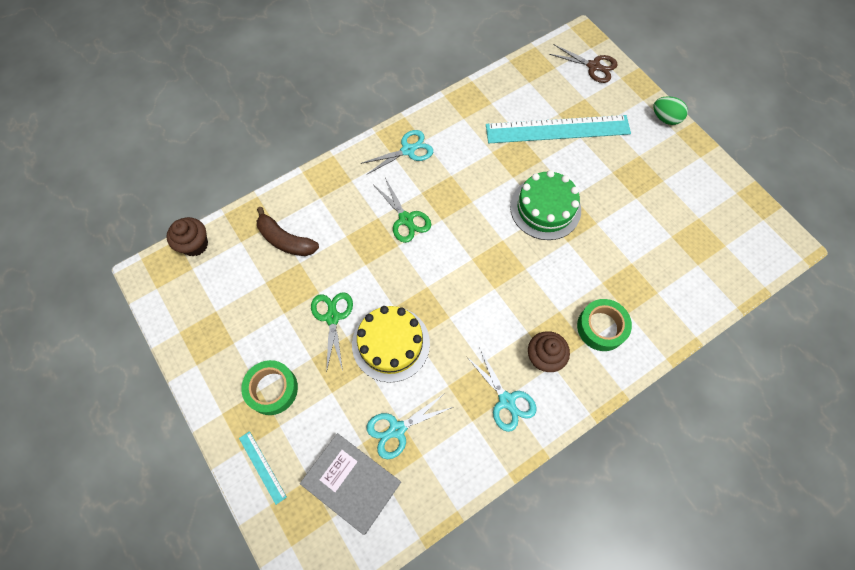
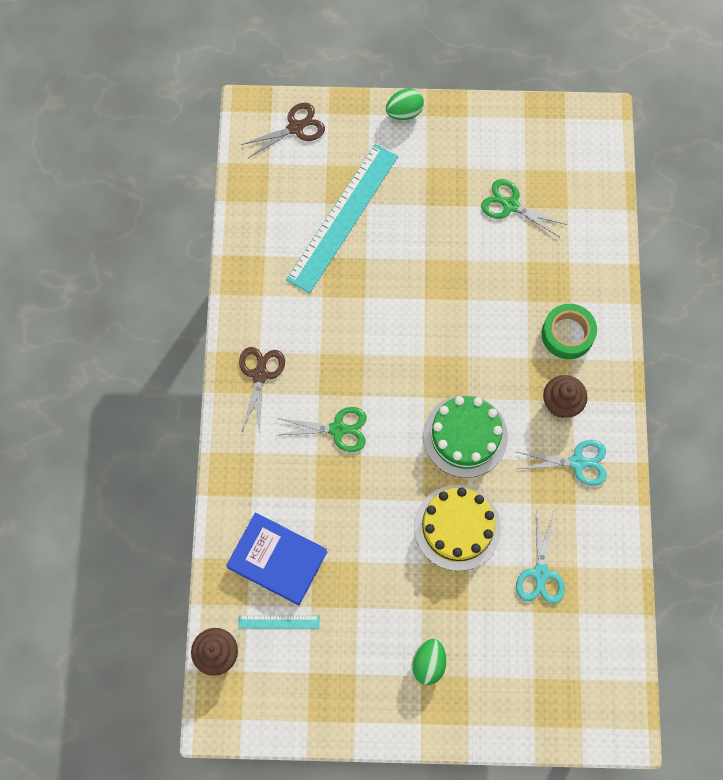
camera: 55 degrees left, 5 degrees up
turquoise ruler [239,431,287,505] -> turquoise ruler moved to [239,615,320,629]
green tape [241,360,298,415] -> green egg [412,639,446,685]
brown banana [256,207,319,256] -> blue book [226,512,327,605]
grey book [300,433,401,535] -> none
green scissors [311,292,353,373] -> green scissors moved to [481,179,567,237]
turquoise scissors [360,130,433,175] -> brown scissors [239,347,285,431]
green cake [510,170,581,240] -> green cake moved to [423,395,508,478]

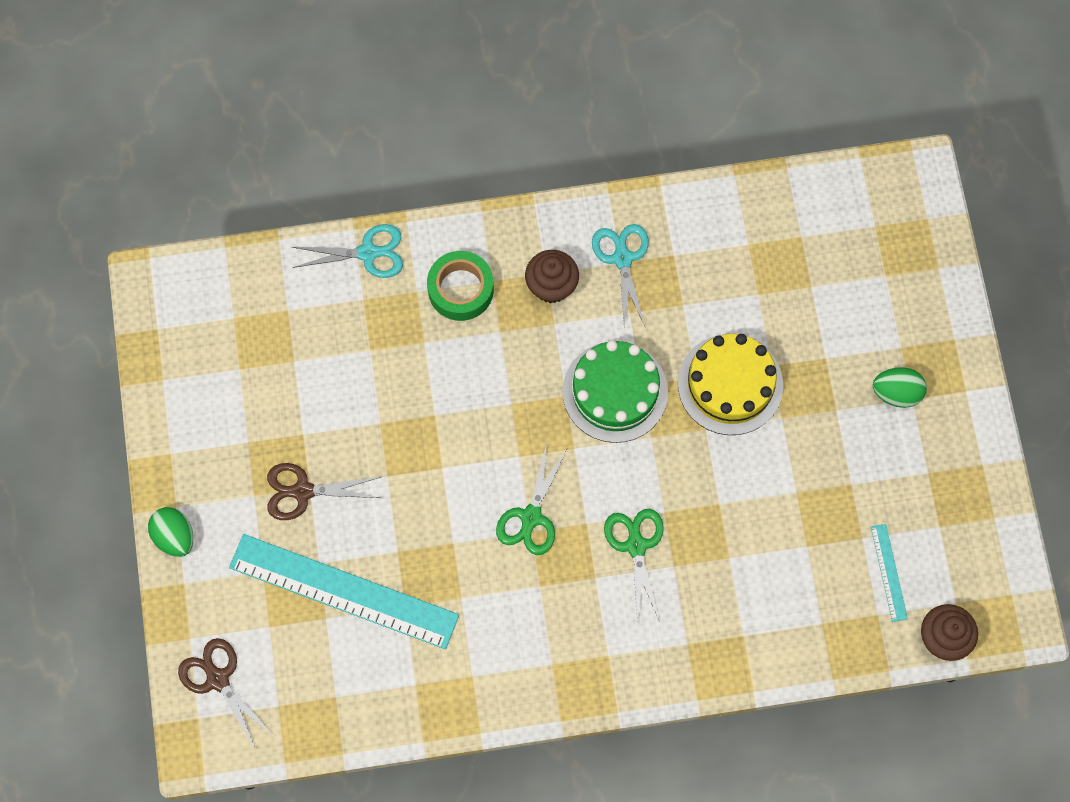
camera: 100 degrees left, 0 degrees up
blue book [226,512,327,605] -> none
brown scissors [239,347,285,431] -> brown scissors moved to [267,463,381,520]
green scissors [481,179,567,237] -> green scissors moved to [496,443,567,555]
turquoise scissors [516,511,565,604] -> turquoise scissors moved to [292,224,403,278]

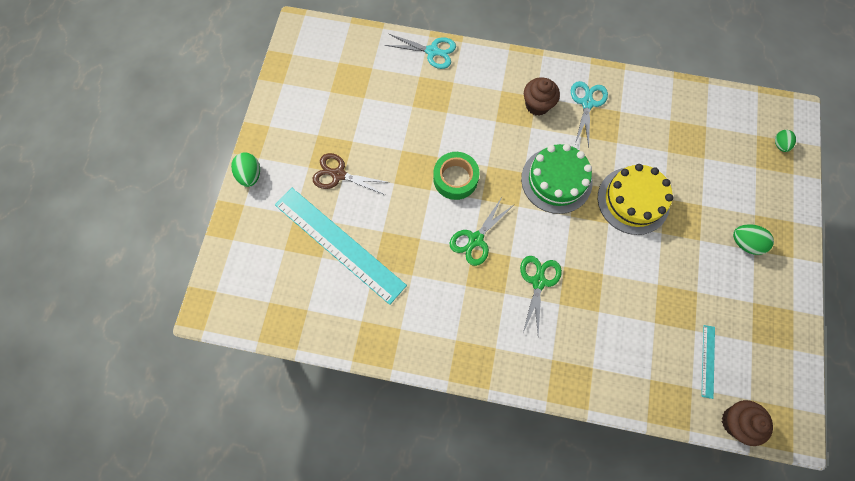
camera: 20 degrees right, 0 degrees up
brown scissors [178,638,273,748] -> none
green tape [427,251,494,321] -> green tape moved to [433,152,480,200]
none -> green egg [775,130,796,152]

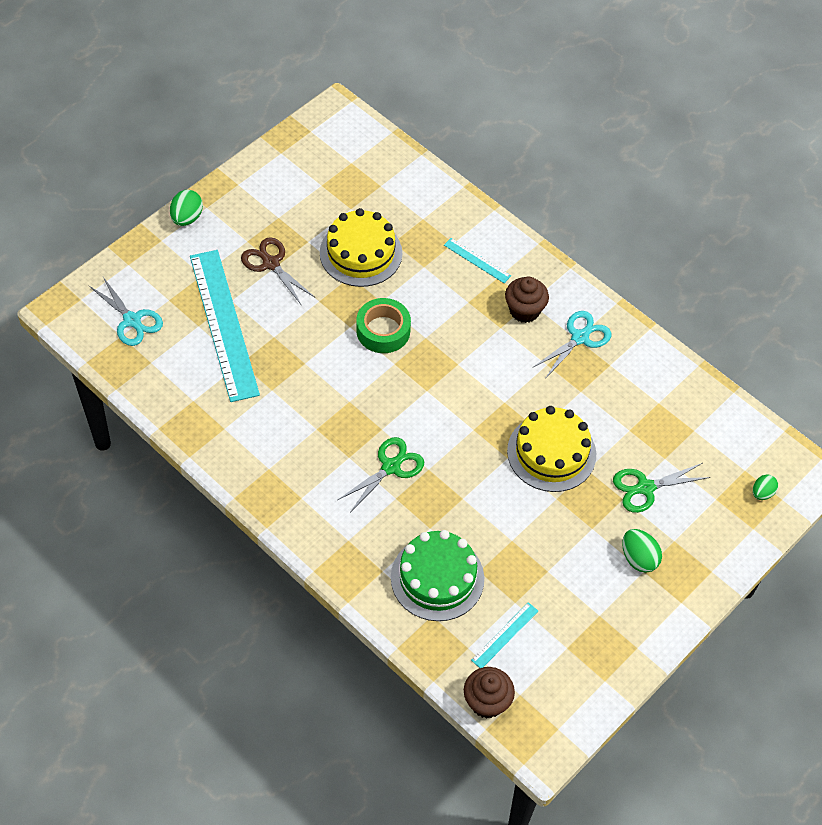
camera: 30 degrees right, 15 degrees down
turquoise scissors [385,34,456,69] -> turquoise scissors moved to [88,277,163,346]
green scissors [450,197,512,266] -> green scissors moved to [613,463,710,513]
green cake [521,144,592,214] -> green cake moved to [391,530,484,621]
none -> yellow cake [320,208,402,287]
none -> turquoise ruler [444,238,511,283]

